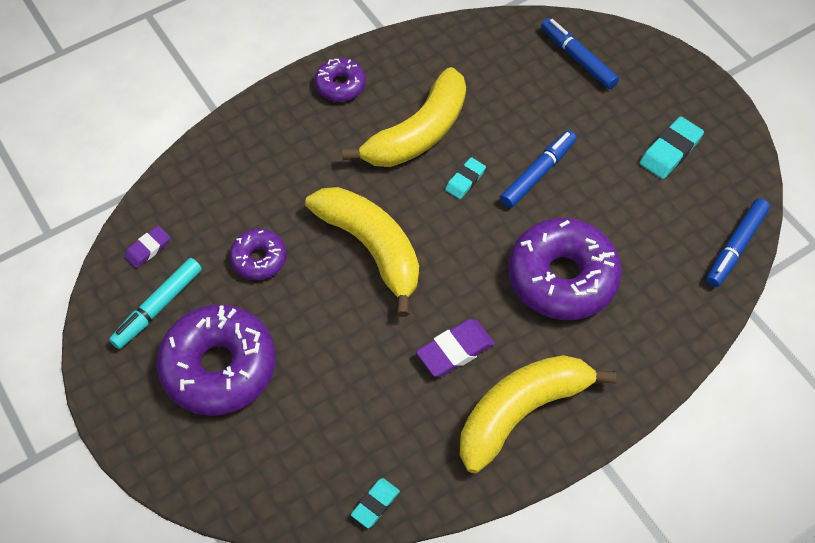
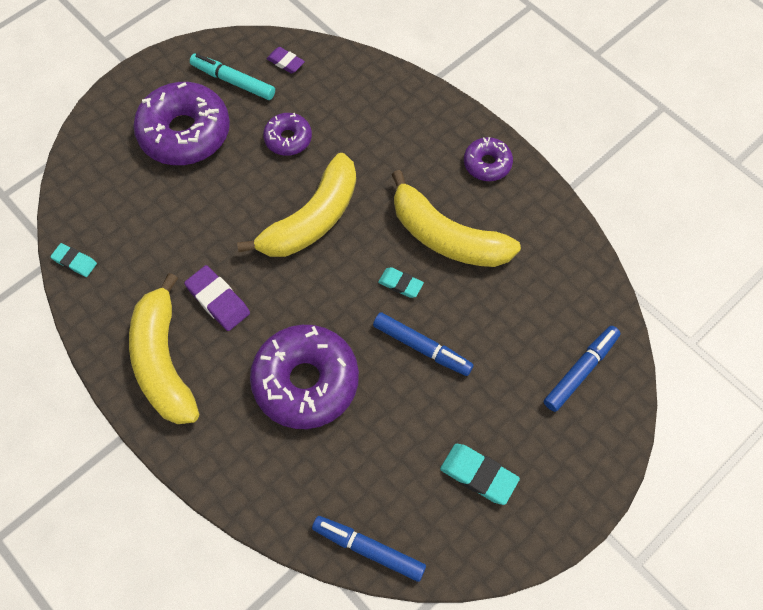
camera: 80 degrees right, 5 degrees up
yellow banana [460,355,616,473] -> yellow banana turned 150 degrees counterclockwise [129,273,199,424]

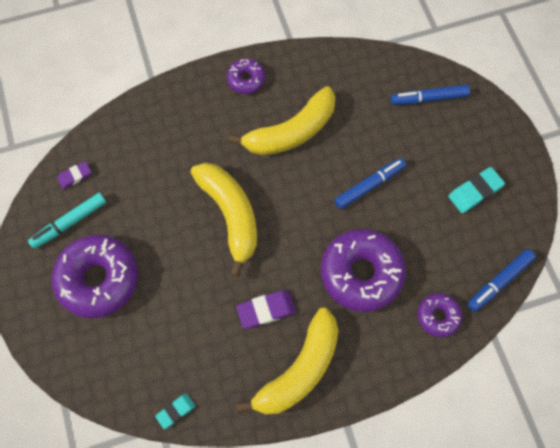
camera: 65 degrees left, 5 degrees up
yellow banana [129,273,199,424] -> yellow banana turned 60 degrees counterclockwise [236,308,339,415]
purple donut [263,113,312,156] -> purple donut moved to [417,293,462,337]
turquoise eraser [378,267,424,298] -> none
blue marker [544,326,620,412] -> blue marker turned 75 degrees counterclockwise [391,85,470,105]

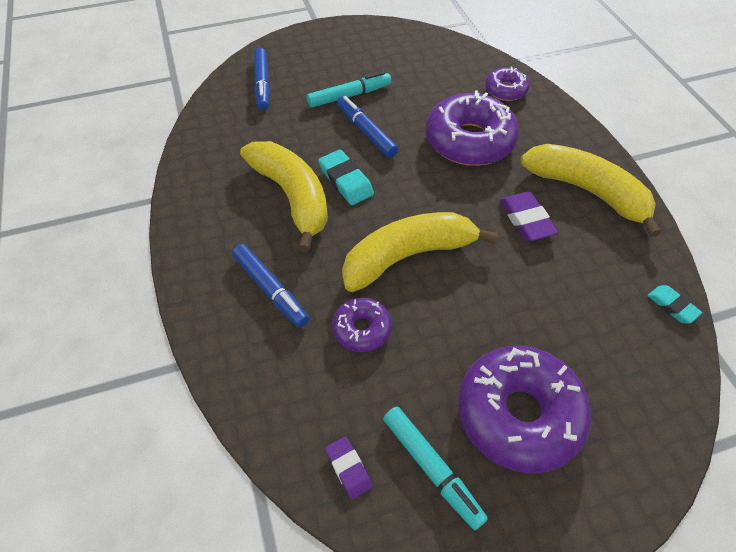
camera: 90 degrees left, 15 degrees down
purple donut [227,59,265,94] -> purple donut moved to [332,297,392,352]
turquoise eraser [448,167,505,213] -> turquoise eraser moved to [318,149,374,205]
blue marker [467,249,536,312] -> blue marker moved to [232,244,309,327]
none -> turquoise marker [307,71,391,108]

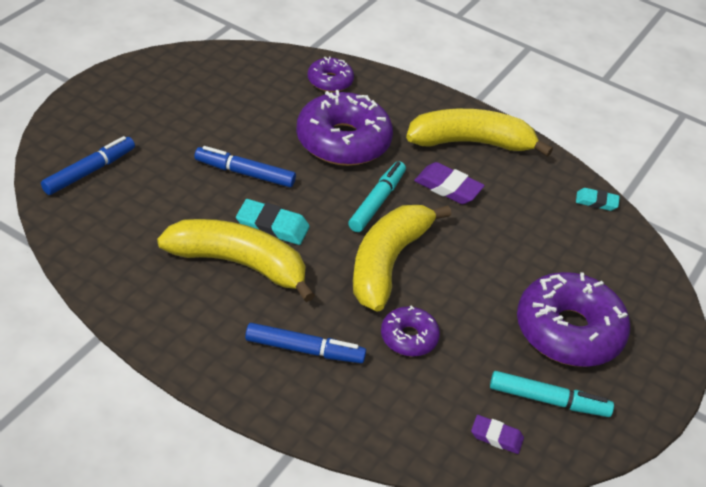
camera: 45 degrees left, 10 degrees down
blue marker [254,48,270,110] -> blue marker turned 90 degrees counterclockwise [41,136,135,195]
turquoise marker [307,71,391,108] -> turquoise marker moved to [348,161,406,232]

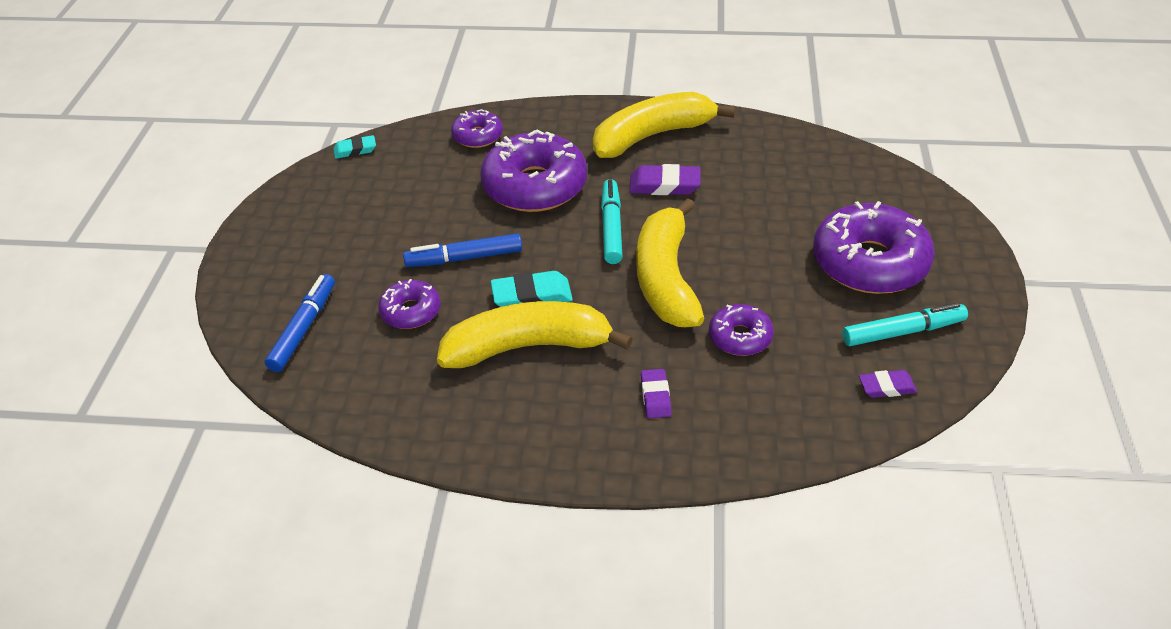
camera: 20 degrees left, 0 degrees up
blue marker [245,323,366,363] -> purple eraser [641,369,672,418]
turquoise eraser [576,188,620,211] -> turquoise eraser moved to [333,135,376,159]
none -> purple donut [378,279,441,329]

